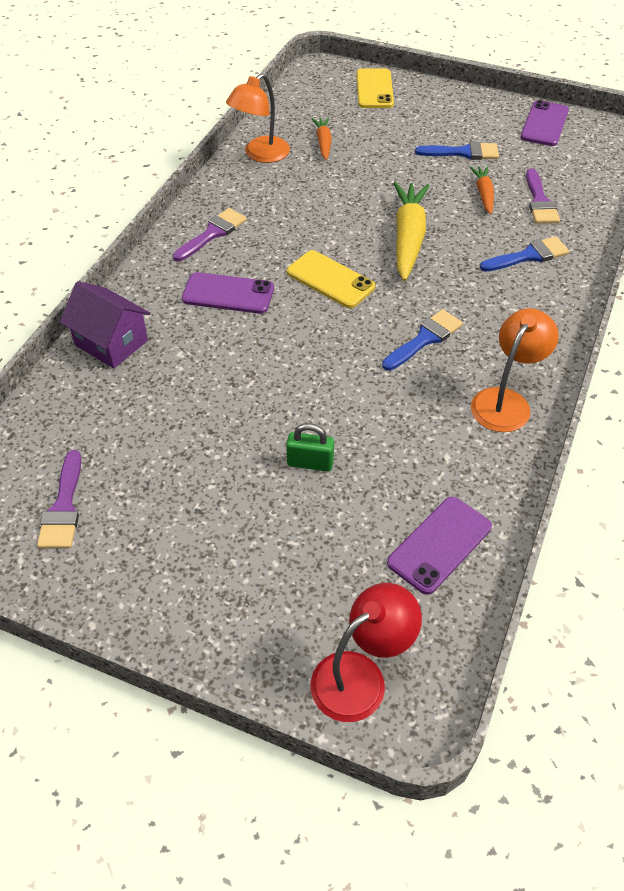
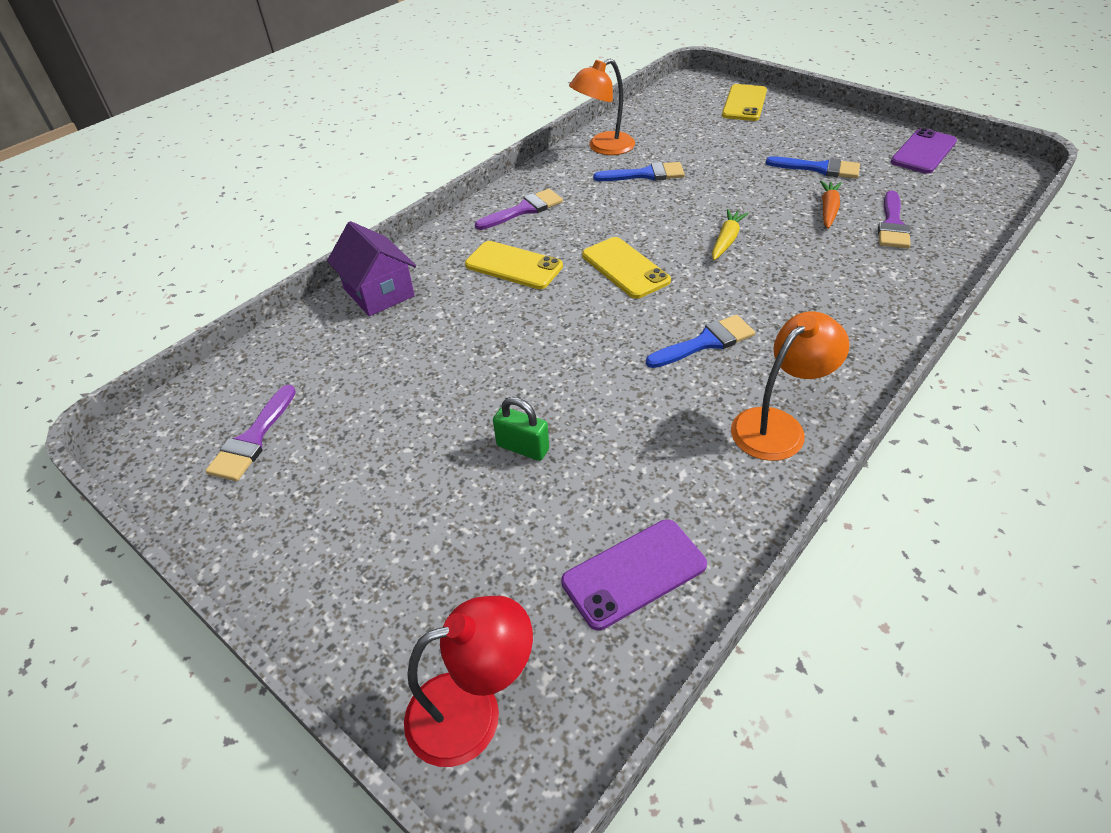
camera: 20 degrees right, 5 degrees down
purple phone [182,272,274,314] -> yellow phone [465,241,563,289]
orange carrot [312,117,332,160] -> none
yellow carrot [393,182,430,281] -> yellow carrot [712,209,749,260], size x0.54
blue brush [480,236,569,272] -> blue brush moved to [593,162,685,181]

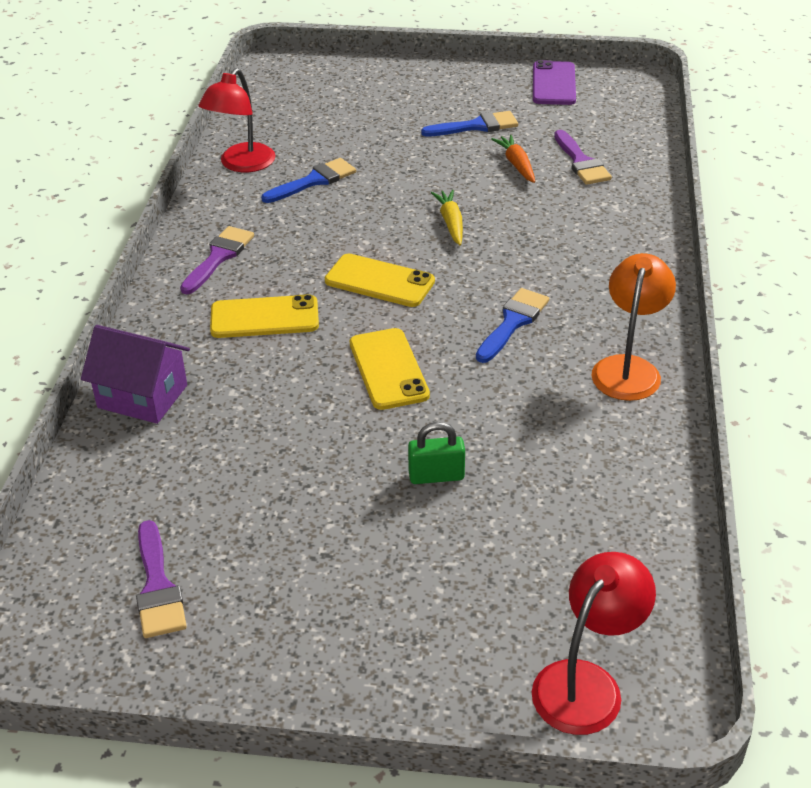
camera: 35 degrees left, 5 degrees down
purple phone [561,519,707,631] -> none
orange lamp [569,59,635,155] -> red lamp [199,68,276,172]
yellow phone [722,84,767,121] -> yellow phone moved to [350,328,430,410]

